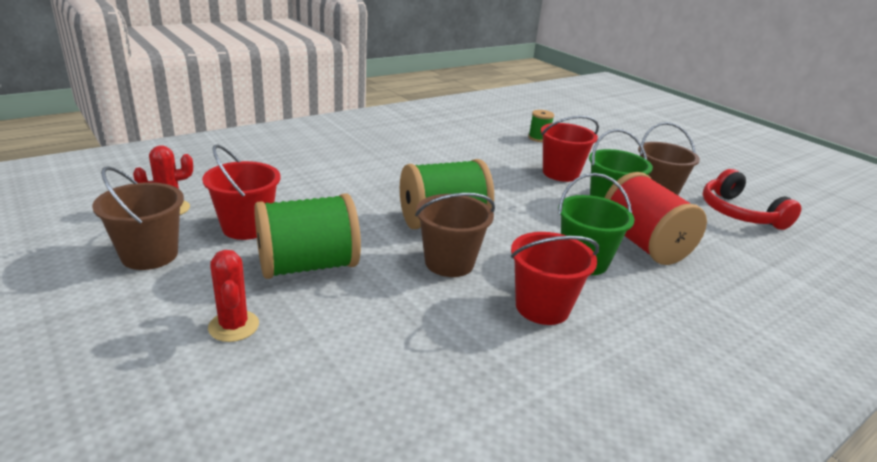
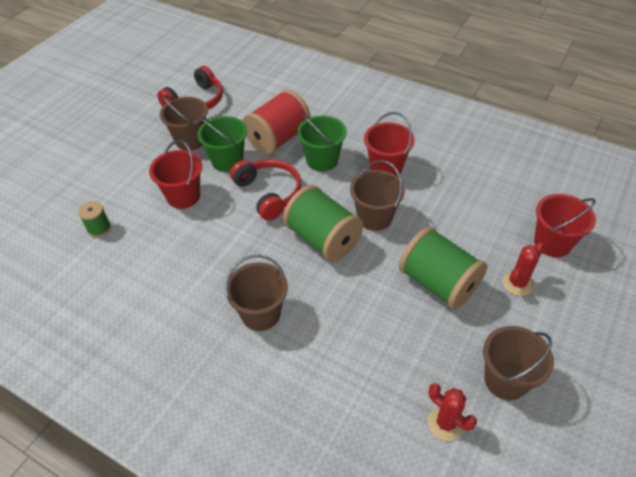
camera: 110 degrees left, 20 degrees up
red bucket [202,144,280,240] -> red bucket moved to [534,194,596,257]
none -> brown bucket [225,255,288,331]
none -> red headphones [230,159,302,221]

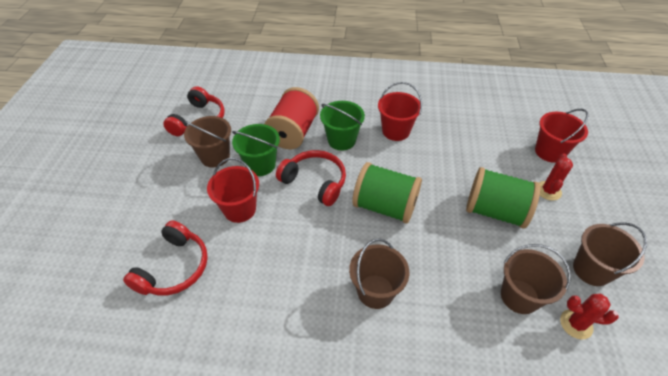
camera: 25 degrees left, 0 degrees up
green spool [78,201,111,237] -> red headphones [123,220,208,295]
brown bucket [350,160,405,231] -> brown bucket moved to [501,244,571,314]

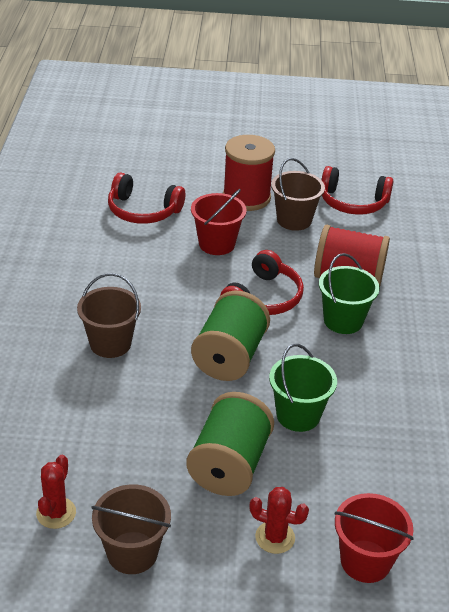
camera: 85 degrees right, 10 degrees down
green bucket [232,124,280,176] -> green bucket moved to [269,344,337,432]
red bucket [378,82,422,141] -> none
brown bucket [501,244,571,314] -> none
none -> red spool [223,135,275,211]

